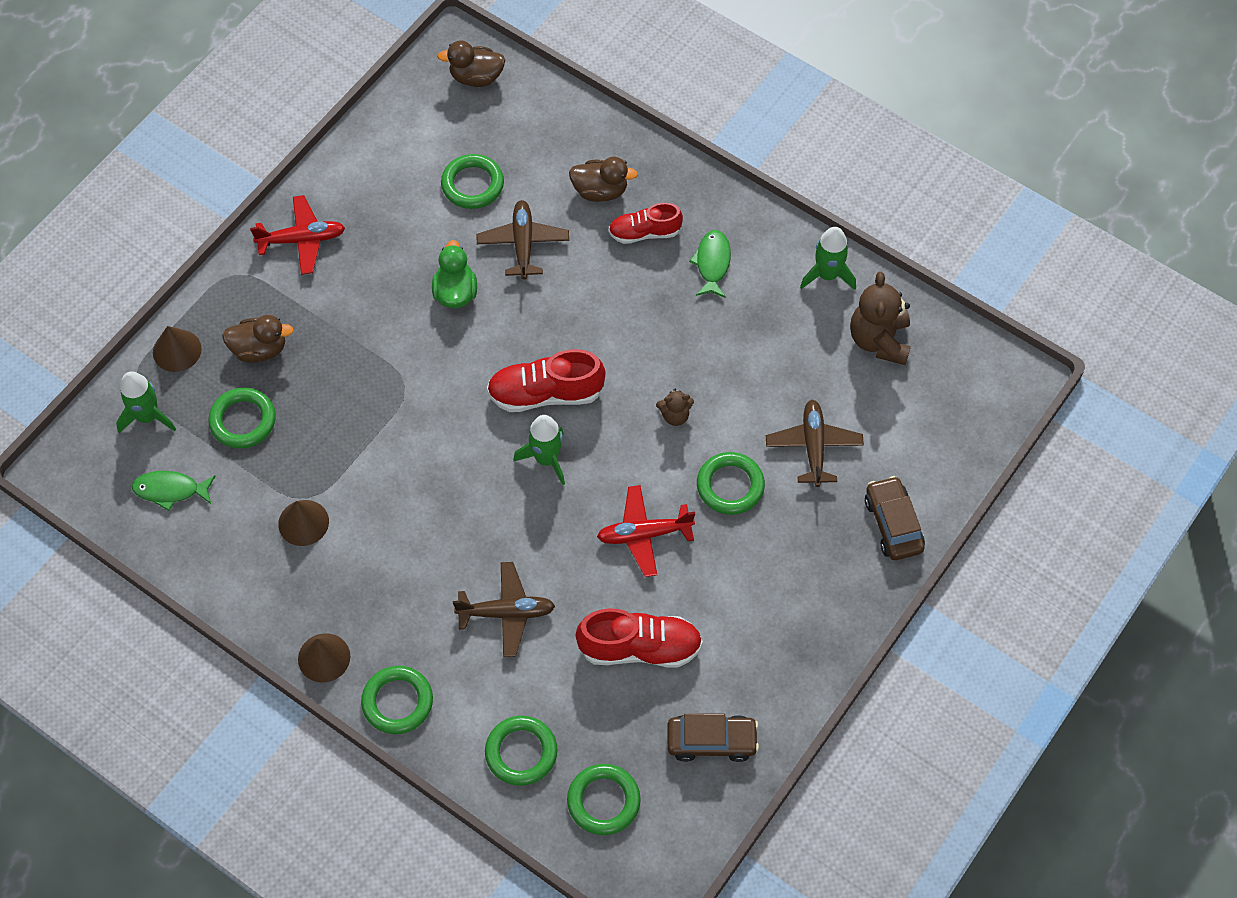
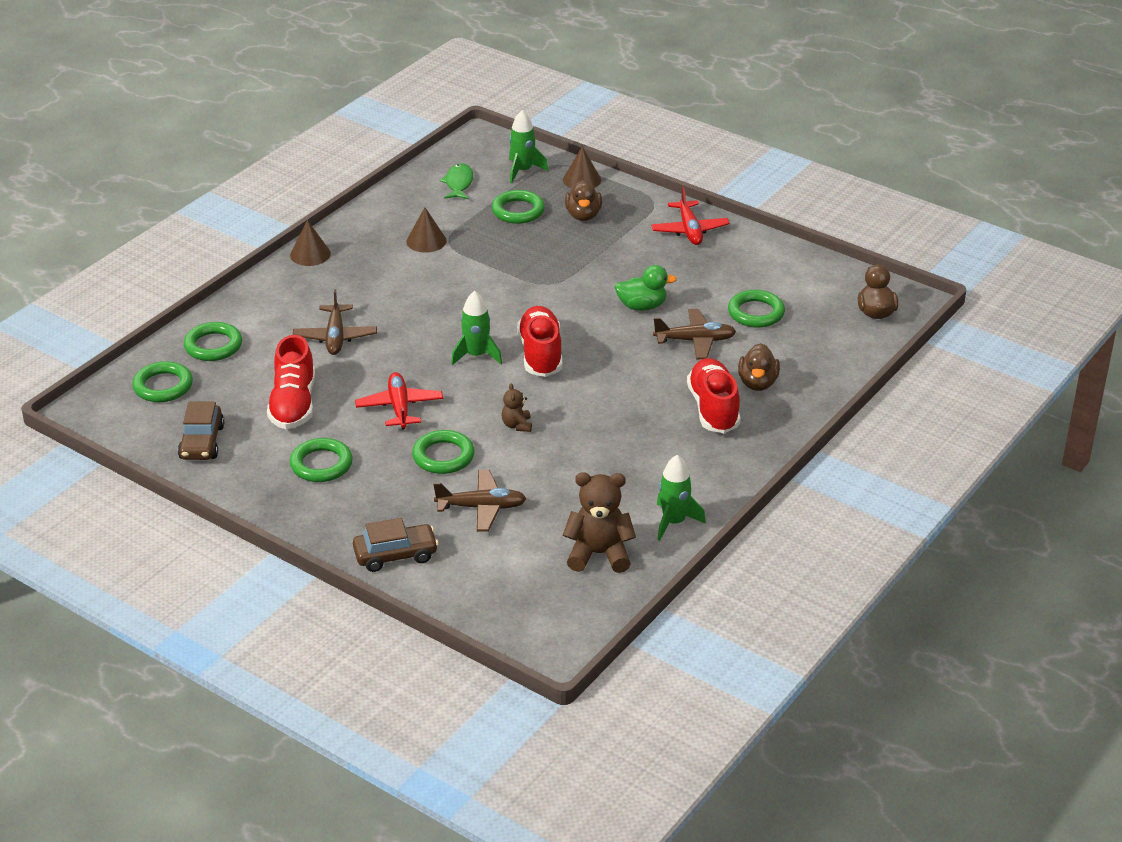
camera: 90 degrees right, 25 degrees down
green ring [361,666,433,734] -> green ring moved to [290,438,353,482]
red shoe [609,203,683,244] -> red shoe [687,358,741,433], size x1.53
green fish [689,230,731,298] -> none

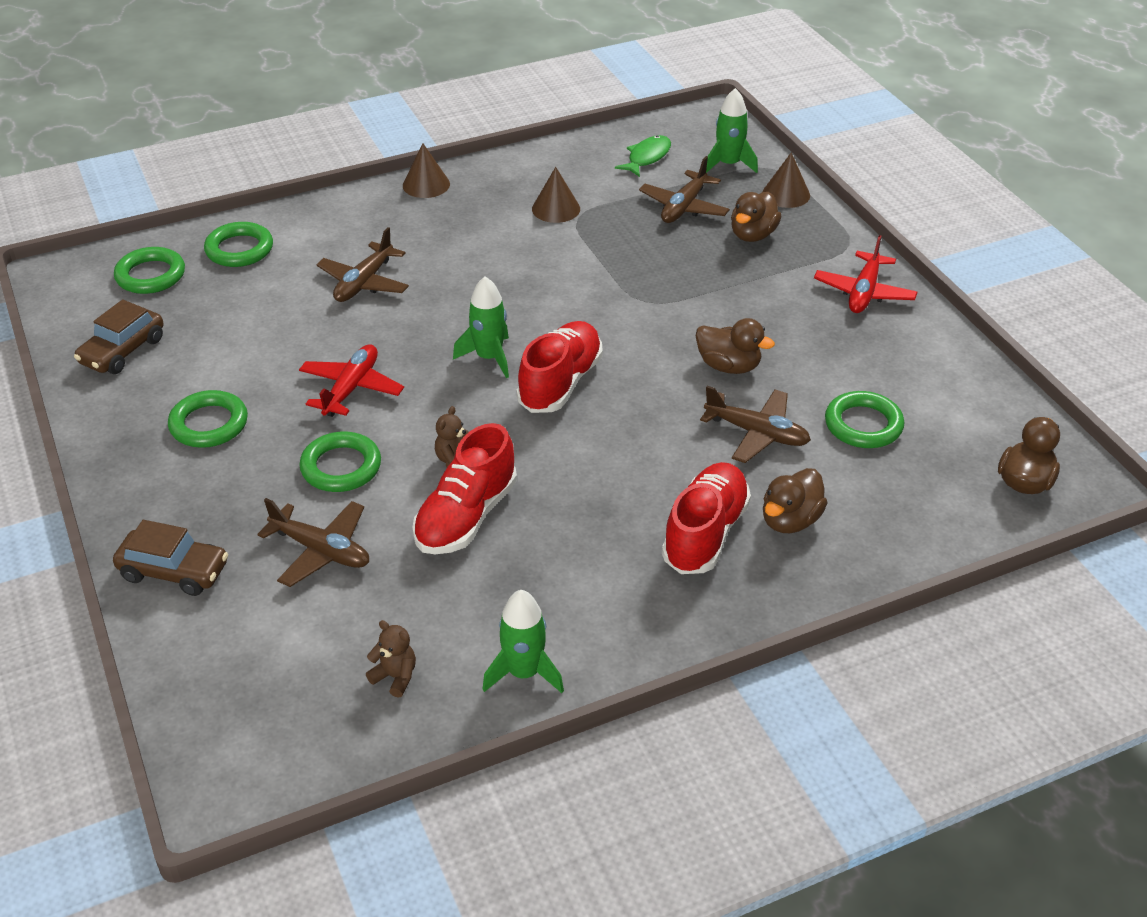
camera: 30 degrees right, 5 degrees up
red shoe [267,335,315,429] -> red shoe moved to [412,423,517,554]
green ring [492,190,545,224] -> brown plane [639,156,730,223]
brown teddy bear [563,472,636,573] -> brown teddy bear [366,620,416,698], size x0.52
green duck [614,265,677,311] -> brown duck [696,318,775,374]

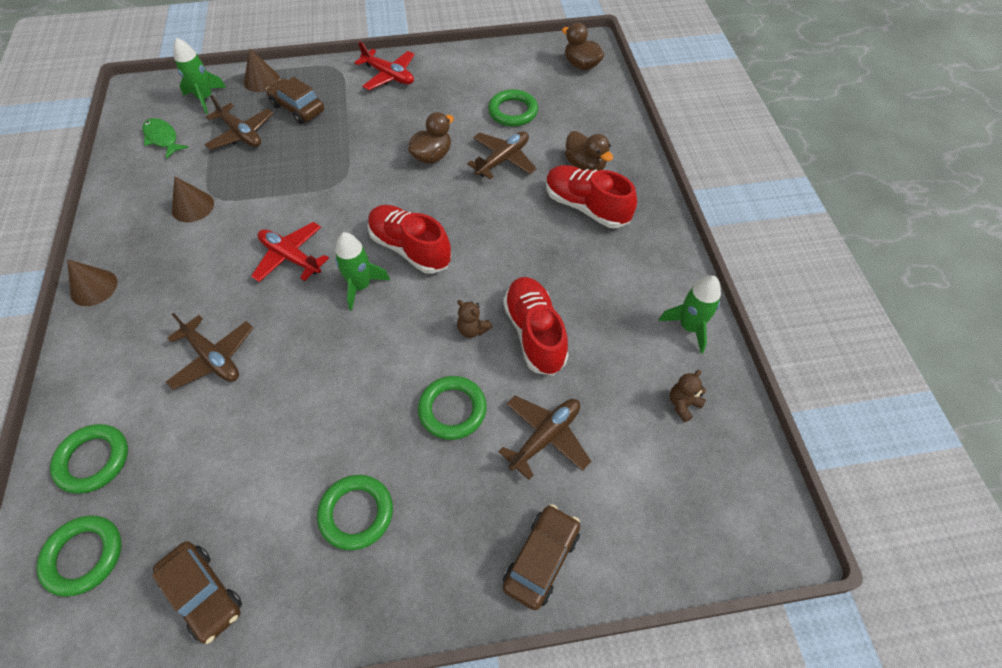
camera: 75 degrees left, 15 degrees up
red plane [299,344,404,417] -> red plane moved to [251,222,329,282]
red shoe [412,423,517,554] -> red shoe turned 150 degrees counterclockwise [503,277,569,375]
brown duck [731,192,781,242] -> brown car [266,77,324,124]

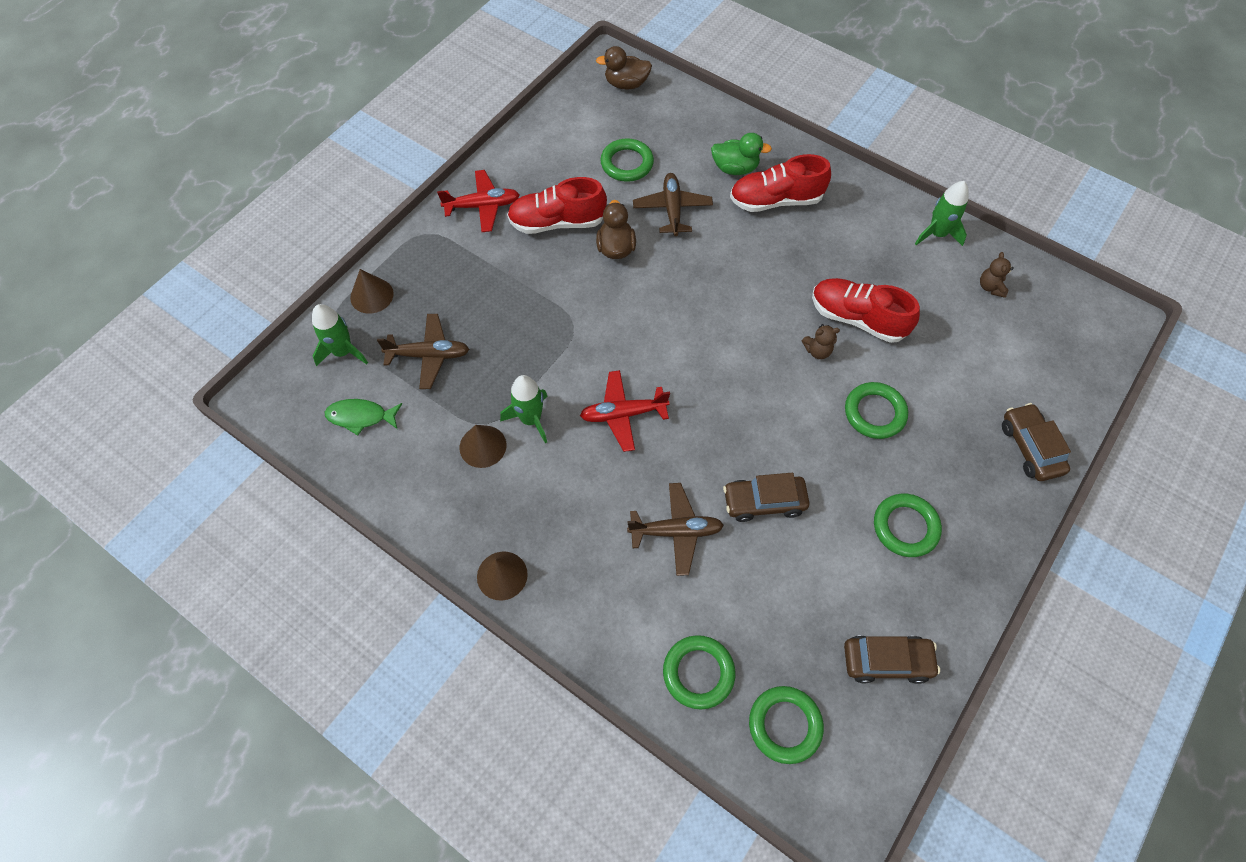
camera: 45 degrees left, 5 degrees up
brown car [266,77,324,124] -> brown car moved to [723,473,810,522]
green rocket [335,232,390,311] -> green rocket moved to [500,375,547,443]
red shoe [367,205,451,274] -> red shoe moved to [507,177,607,234]
brown plane [498,396,591,480] -> none
brown duck [565,131,613,171] -> green duck [711,133,772,175]

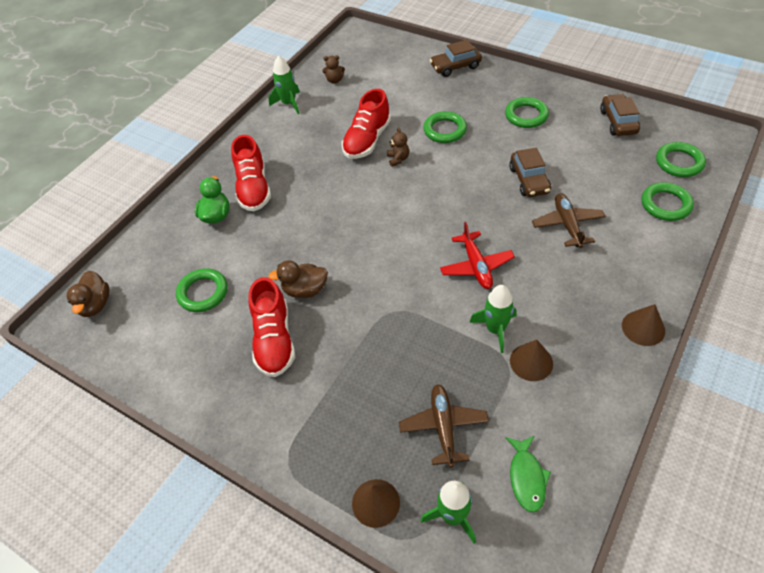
camera: 90 degrees left, 10 degrees down
red plane [437,170,520,232] -> none
brown plane [633,173,713,236] -> none

